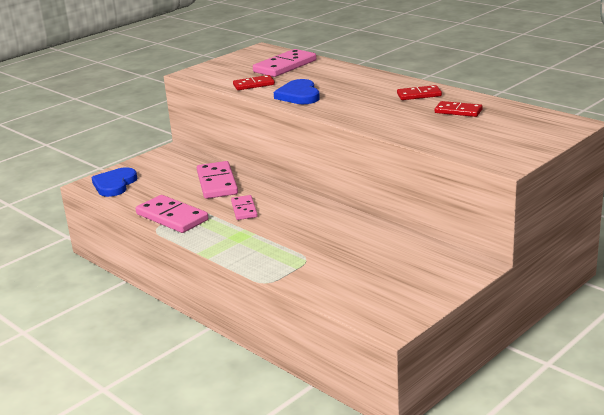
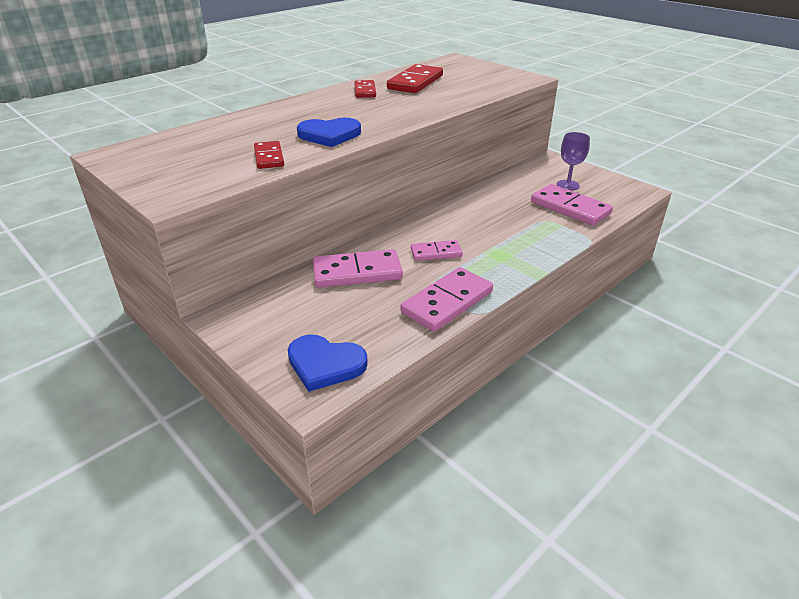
camera: 90 degrees left, 10 degrees up
pink domino [253,49,316,77] -> pink domino moved to [531,184,613,226]
red domino [435,101,483,117] -> red domino [387,64,443,93], size x1.68
none -> purple goblet [557,132,590,190]

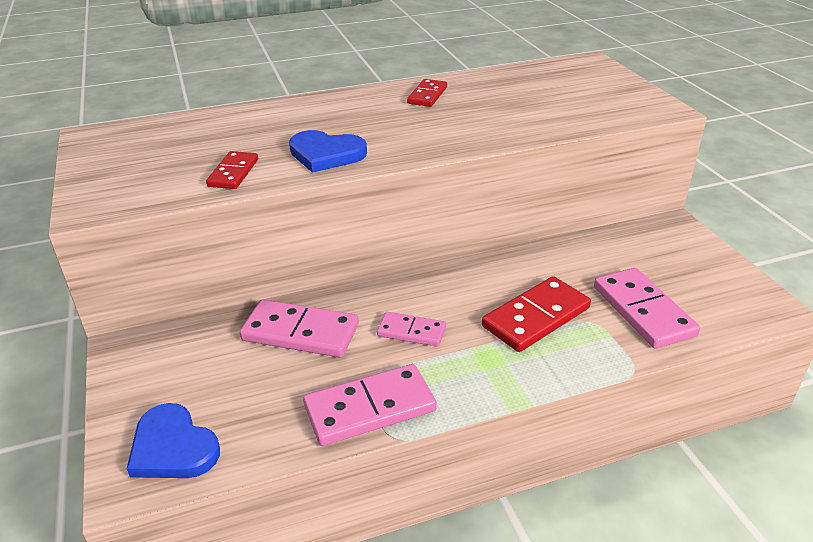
camera: 25 degrees right, 0 degrees up
red domino [387,64,443,93] -> red domino moved to [482,276,591,352]
purple goblet [557,132,590,190] -> none

